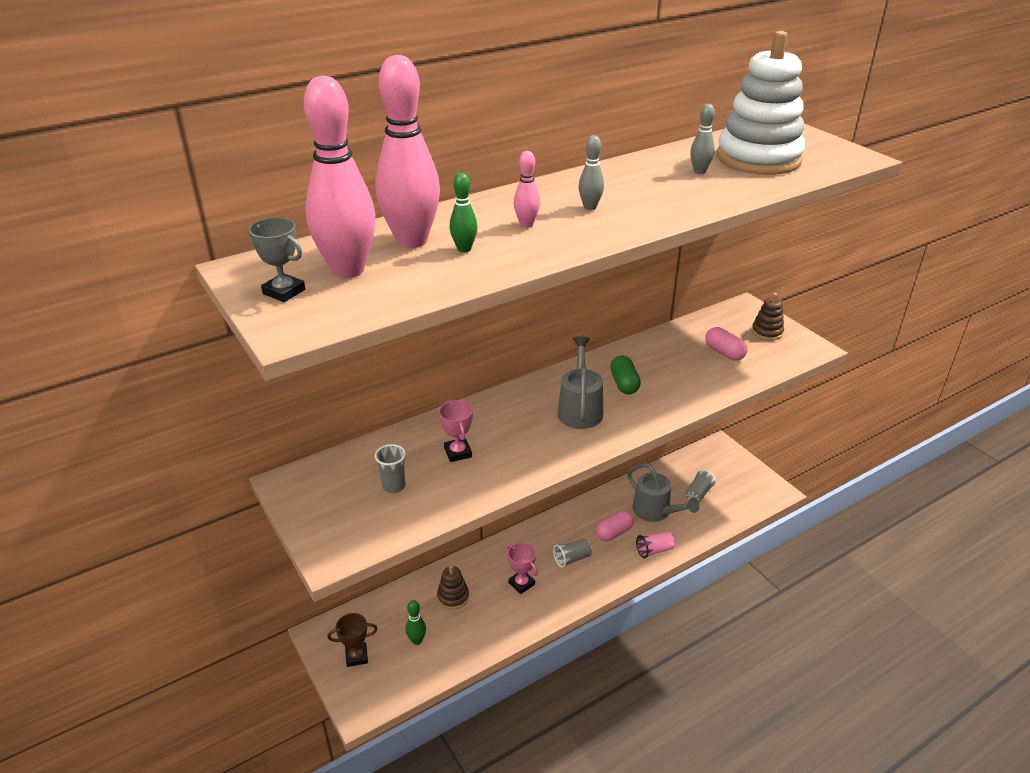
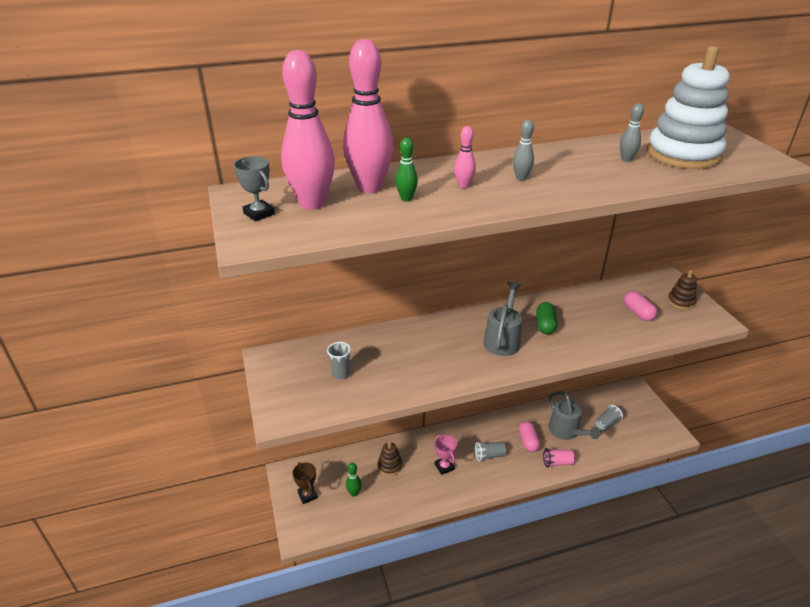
camera: 15 degrees right, 0 degrees up
brown trophy [327,613,378,667] -> brown trophy turned 60 degrees clockwise [292,462,318,504]
pink trophy [439,400,473,462] -> none
pink capsule [596,511,634,541] -> pink capsule turned 75 degrees counterclockwise [519,421,540,452]

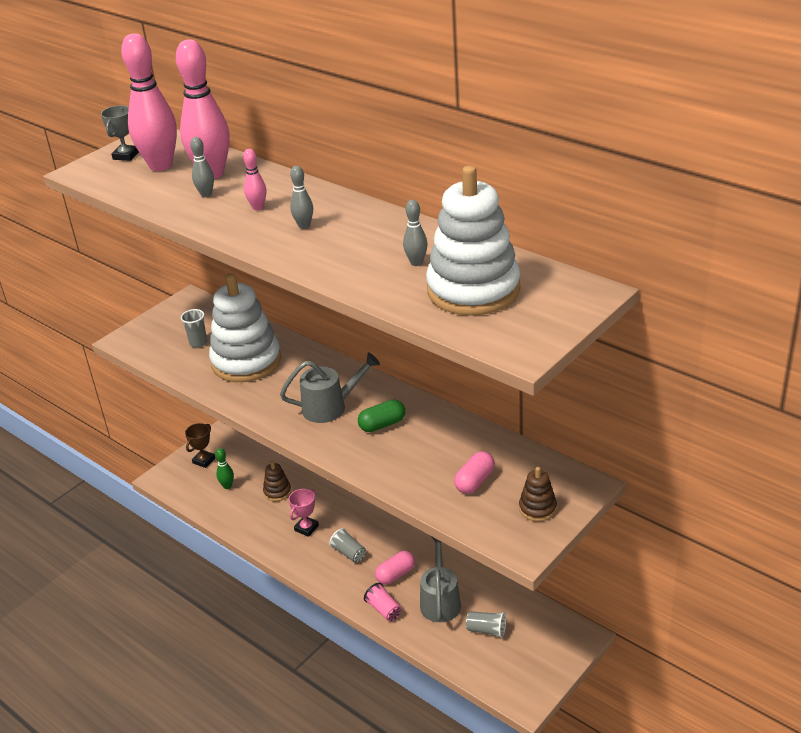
camera: 60 degrees right, 0 degrees up
green bowling pin [396,137,418,202] -> grey bowling pin [190,137,214,197]
grey watering can [549,391,601,440] -> grey watering can turned 150 degrees clockwise [420,536,461,622]
none -> white stacking toy [209,273,281,382]

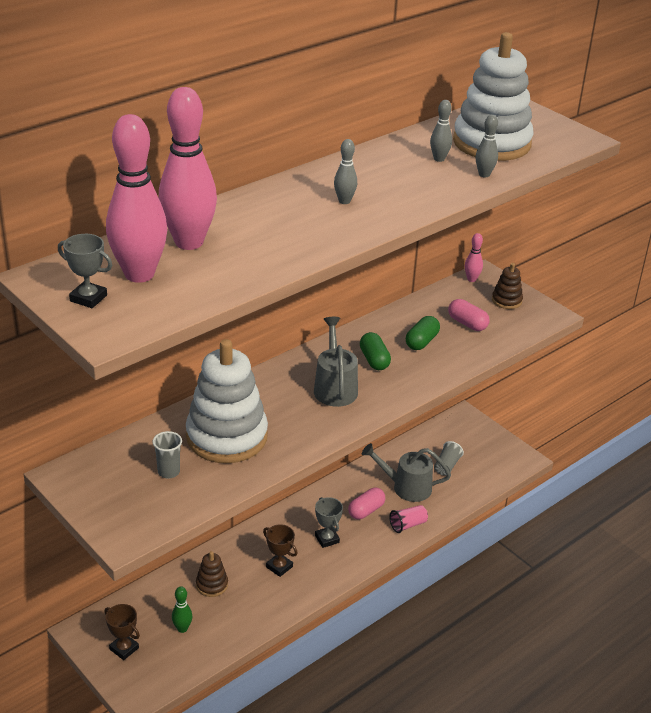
camera: 85 degrees left, 0 degrees up
grey bowling pin [190,137,214,197] -> grey bowling pin moved to [475,115,498,177]
pink bowling pin [243,149,267,210] -> pink bowling pin moved to [465,233,483,282]
pink trophy [289,489,319,537] -> brown trophy [263,524,298,577]
grey cup [329,528,366,563] -> grey trophy [315,497,343,548]
pink capsule [375,551,415,585] -> pink capsule turned 75 degrees clockwise [348,488,385,519]
none -> green capsule [406,316,440,350]

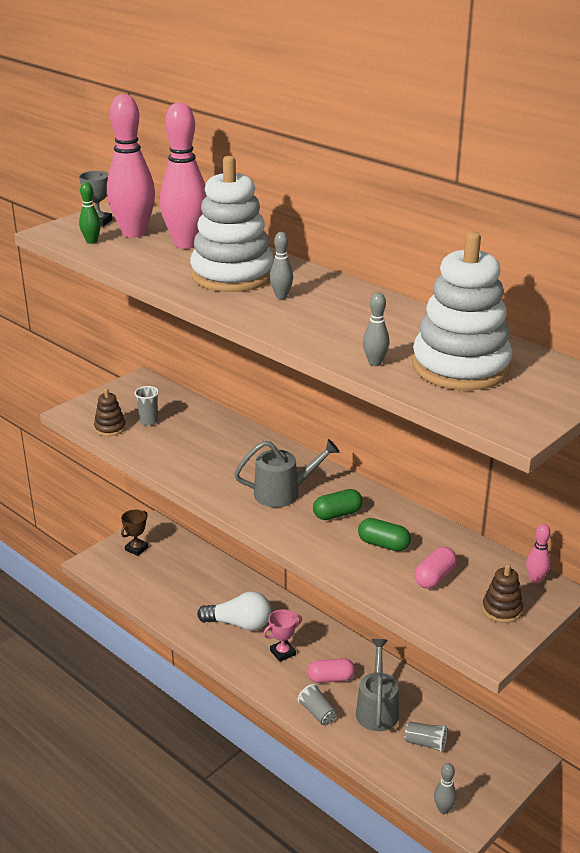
camera: 85 degrees right, 5 degrees down
green bowling pin [172,587,192,633] -> green bowling pin moved to [79,182,101,244]
white stacking toy [186,339,268,463] -> white stacking toy moved to [190,156,274,292]
brown stacking toy [196,551,228,597] -> brown stacking toy moved to [94,388,126,436]
brown trophy [263,524,298,577] -> white light bulb [197,591,271,631]
grey trophy [315,497,343,548] -> pink trophy [263,609,302,662]
pink capsule [348,488,385,519] -> pink capsule turned 45 degrees counterclockwise [308,658,355,683]
pink cup [389,505,428,533] -> grey cup [298,684,337,725]
grey bowling pin [430,100,452,162] -> grey bowling pin moved to [434,763,457,814]

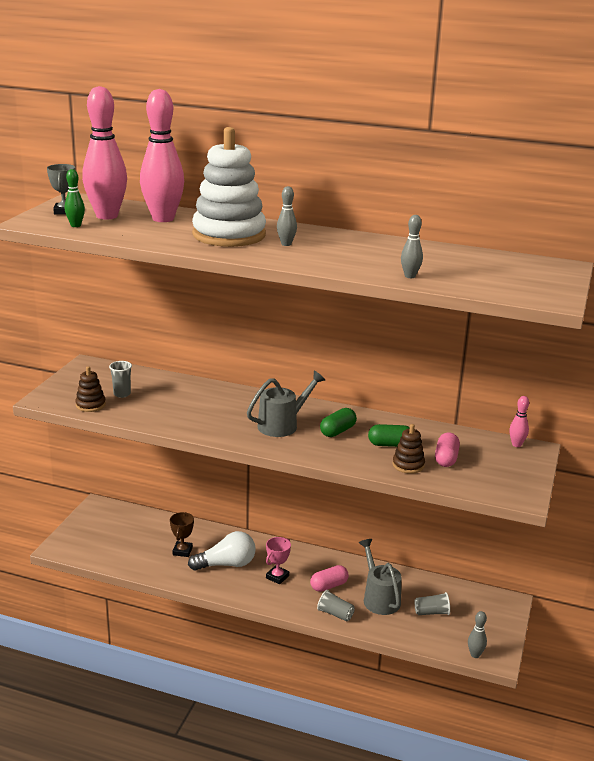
camera: 25 degrees left, 5 degrees down
brown trophy [121,510,148,556] -> brown trophy moved to [170,512,194,557]
white stacking toy [412,232,513,390] -> none
brown stacking toy [482,564,523,623] -> brown stacking toy moved to [392,424,425,474]

